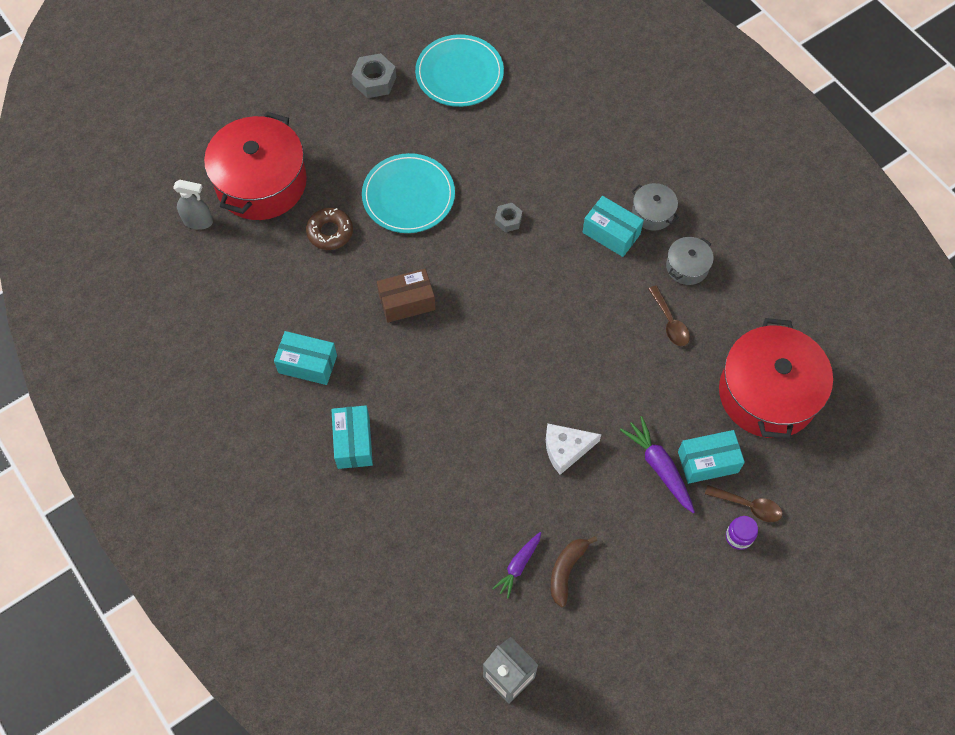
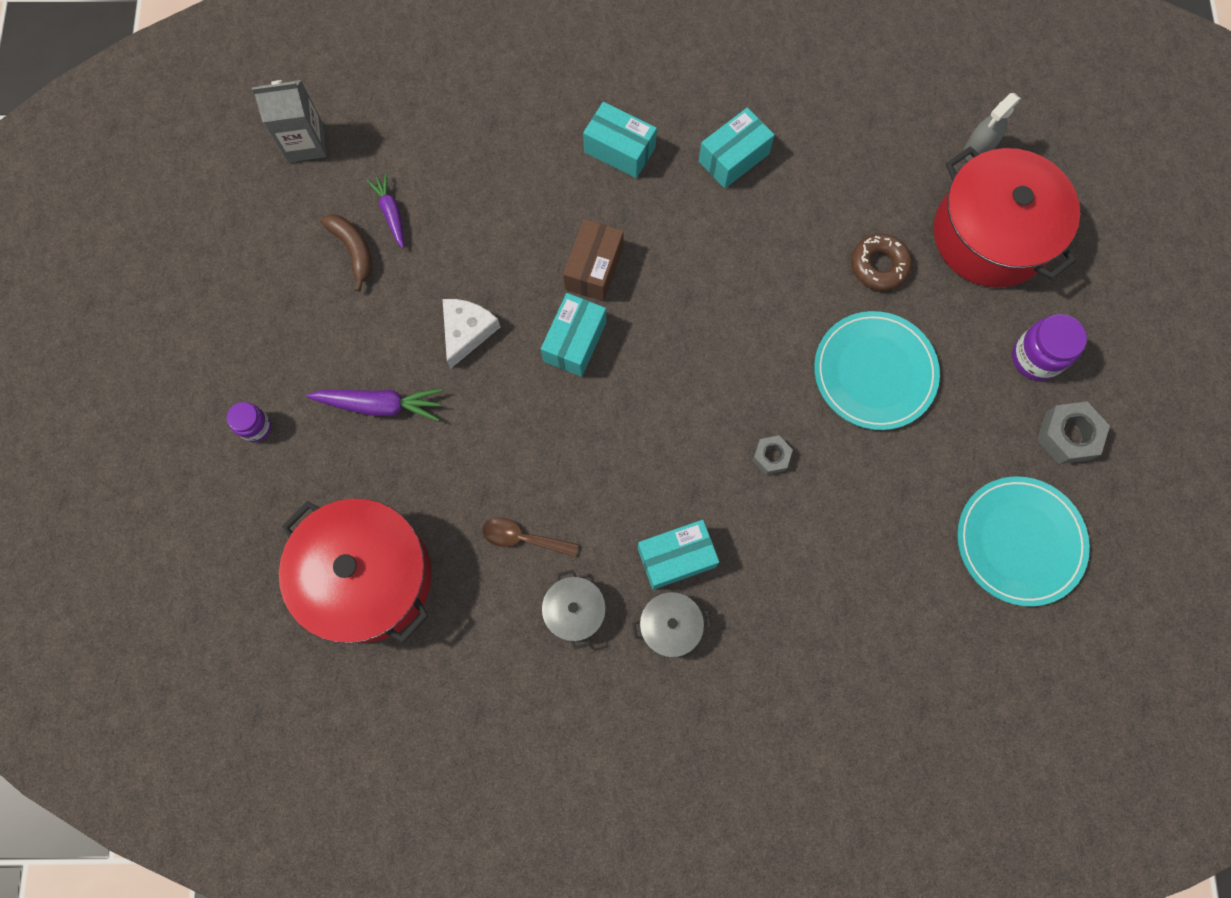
camera: 125 degrees right, 10 degrees up
brown box [377,269,436,323] -> brown box moved to [563,219,624,301]
turquoise box [678,430,745,484] -> turquoise box moved to [541,293,606,377]
brown spoon [705,485,782,522] -> none
none -> purple jar [1012,314,1087,381]

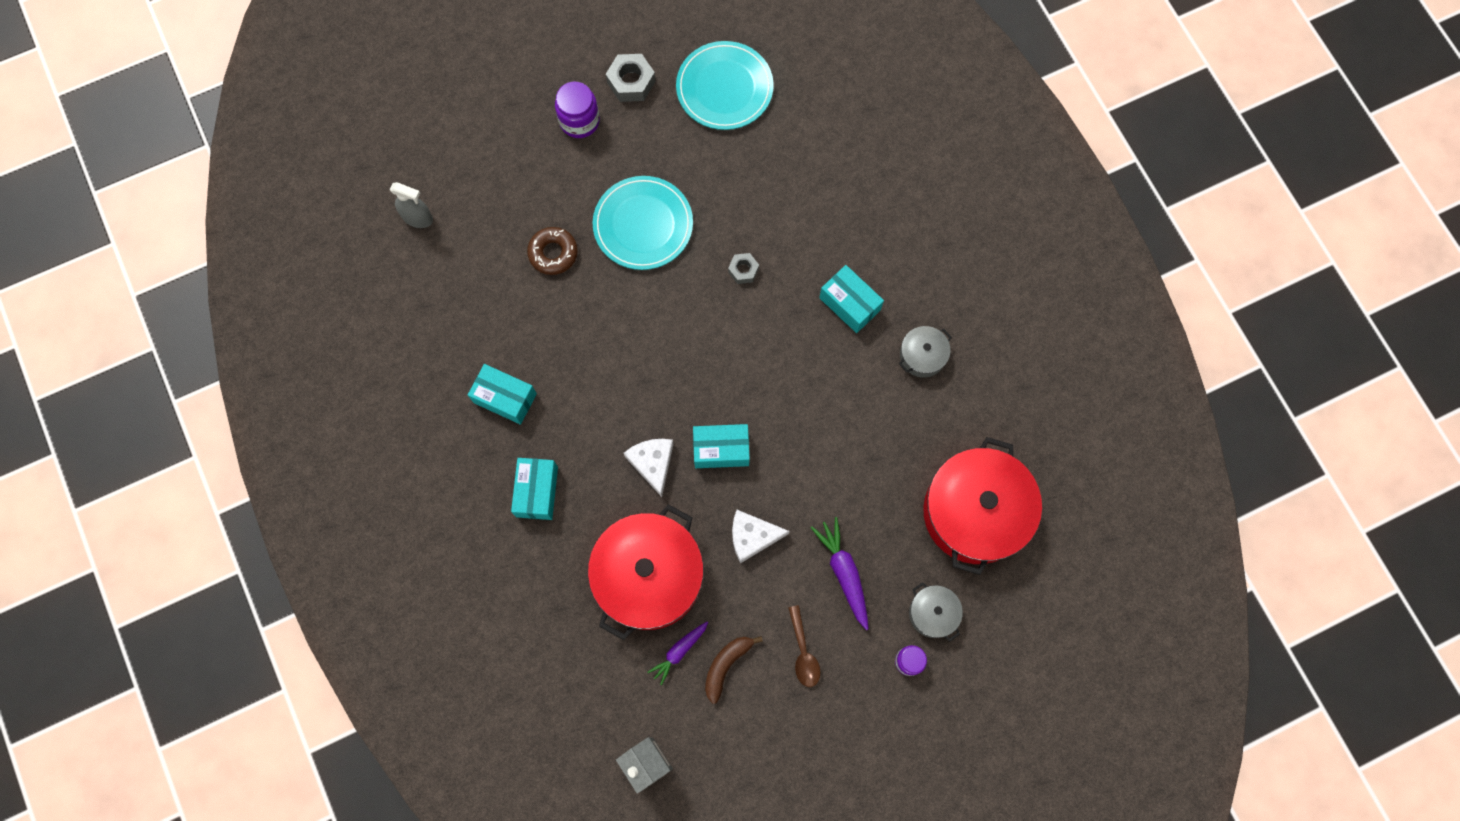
camera: 115 degrees left, 0 degrees up
brown spoon [482,517,579,557] -> brown spoon moved to [789,605,820,687]
brown box [563,219,624,301] -> white cheese [624,439,673,497]
grey pot [632,592,711,657] -> grey pot moved to [909,582,963,641]
red pot [934,146,1080,288] -> red pot moved to [588,504,704,640]

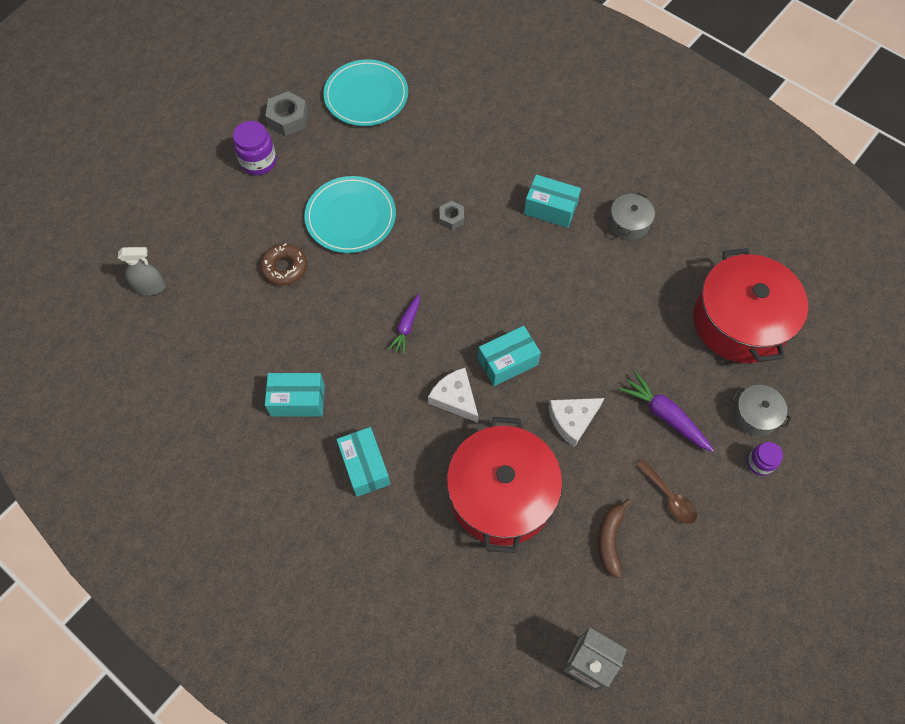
camera: 25 degrees left, 10 degrees down
purple carrot [648,622,708,685] -> purple carrot moved to [388,294,420,354]

